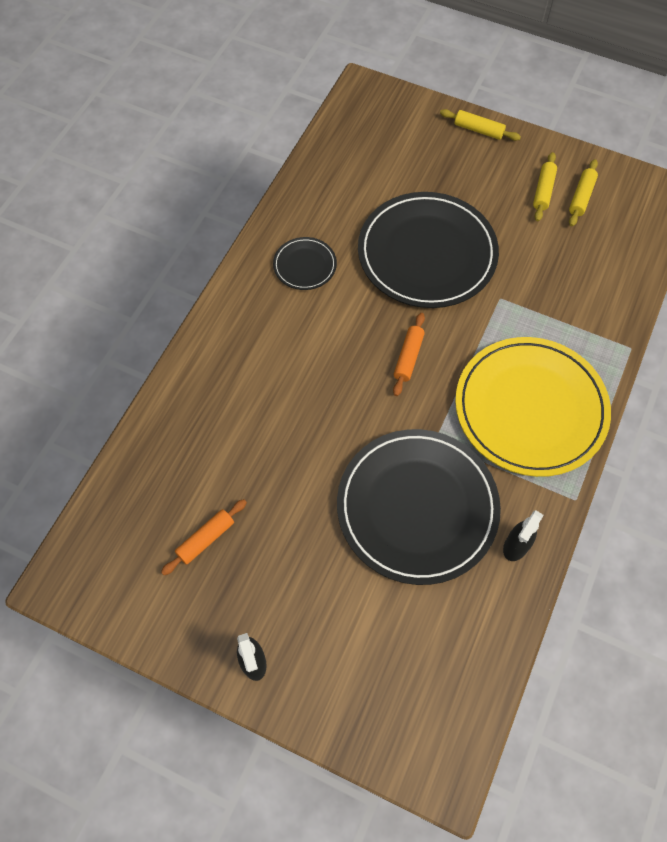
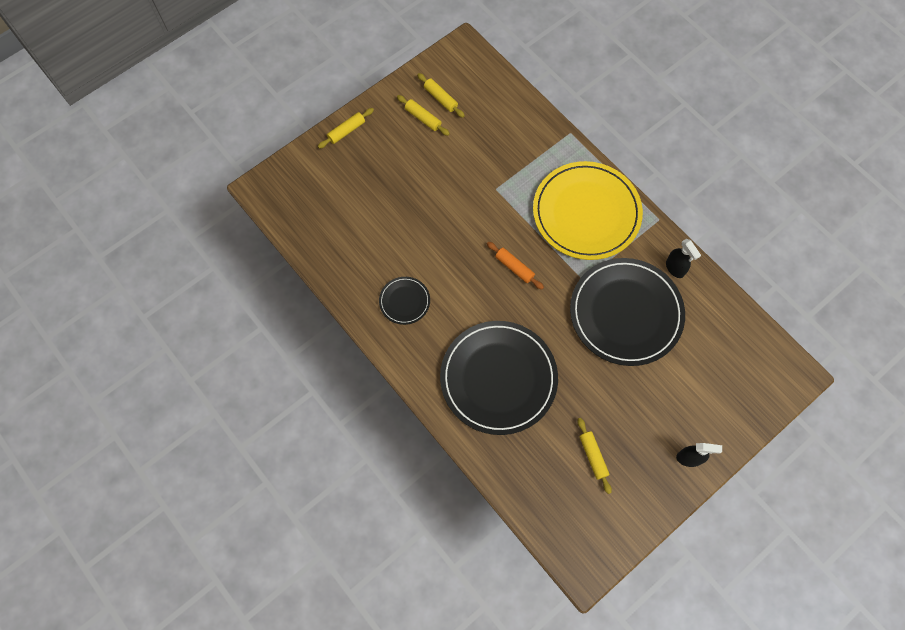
camera: 65 degrees left, 5 degrees up
orange rolling pin [161,499,247,575] -> yellow rolling pin [577,418,612,494]
black plate [358,192,499,308] -> black plate moved to [440,321,558,435]

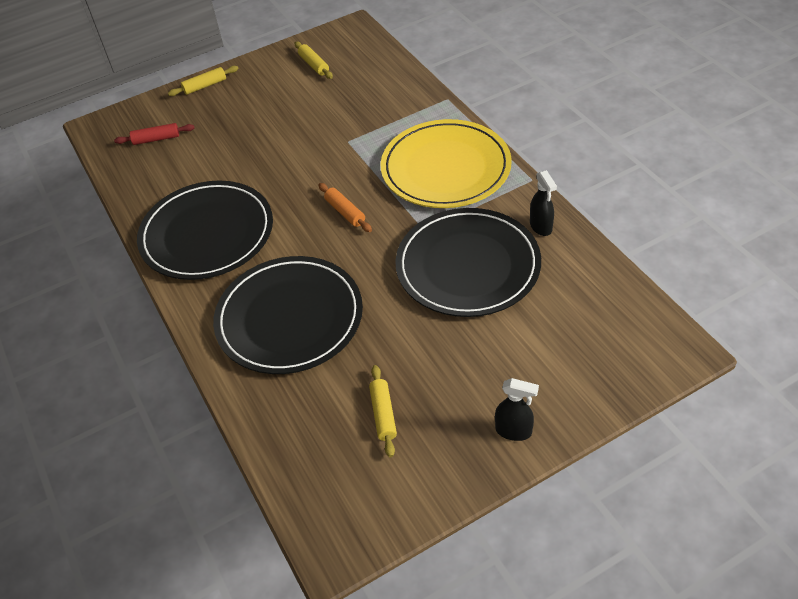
camera: 15 degrees right, 20 degrees down
black plate [379,277,430,325] -> black plate [137,180,273,280], size x2.21
yellow rolling pin [397,95,450,136] -> none
none -> red rolling pin [114,123,195,145]

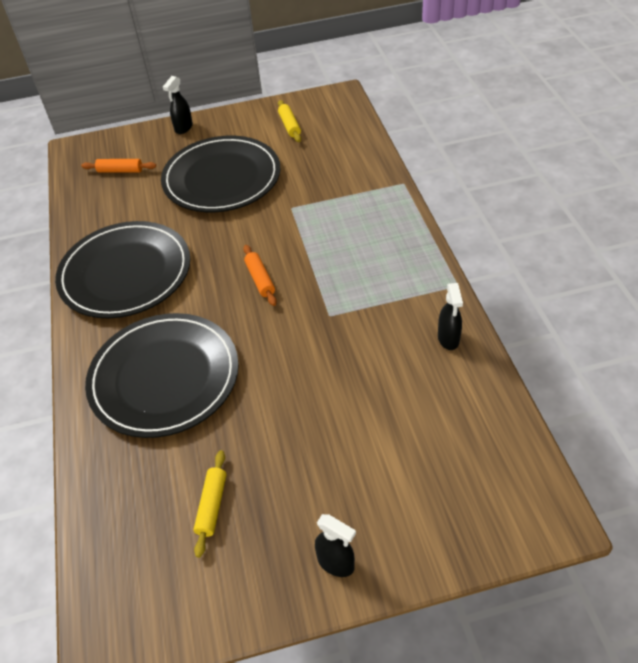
camera: 15 degrees right, 0 degrees up
red rolling pin [114,123,195,145] -> orange rolling pin [81,159,156,173]
yellow rolling pin [168,66,239,96] -> black spray bottle [163,76,193,134]
yellow plate [381,119,512,208] -> none
black plate [395,208,541,317] -> black plate moved to [161,136,281,212]

